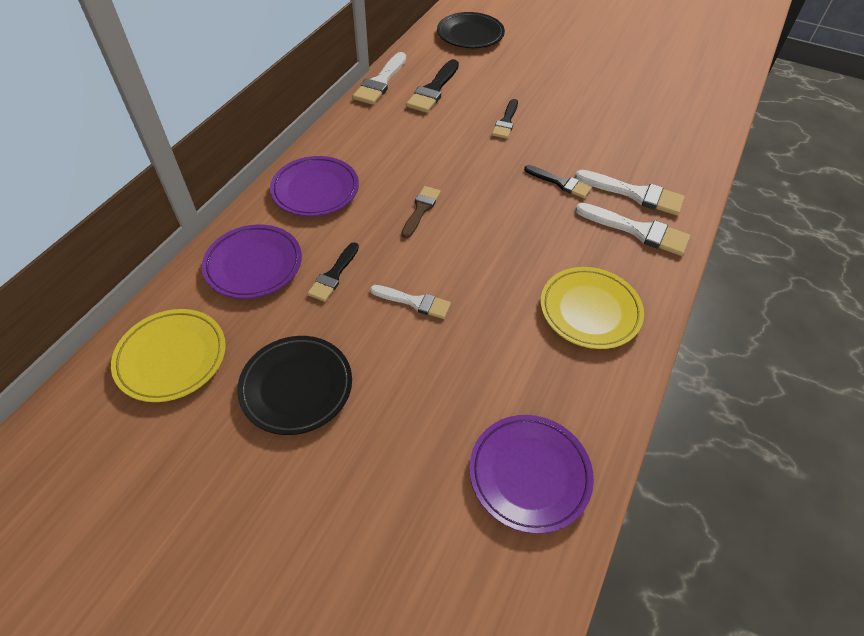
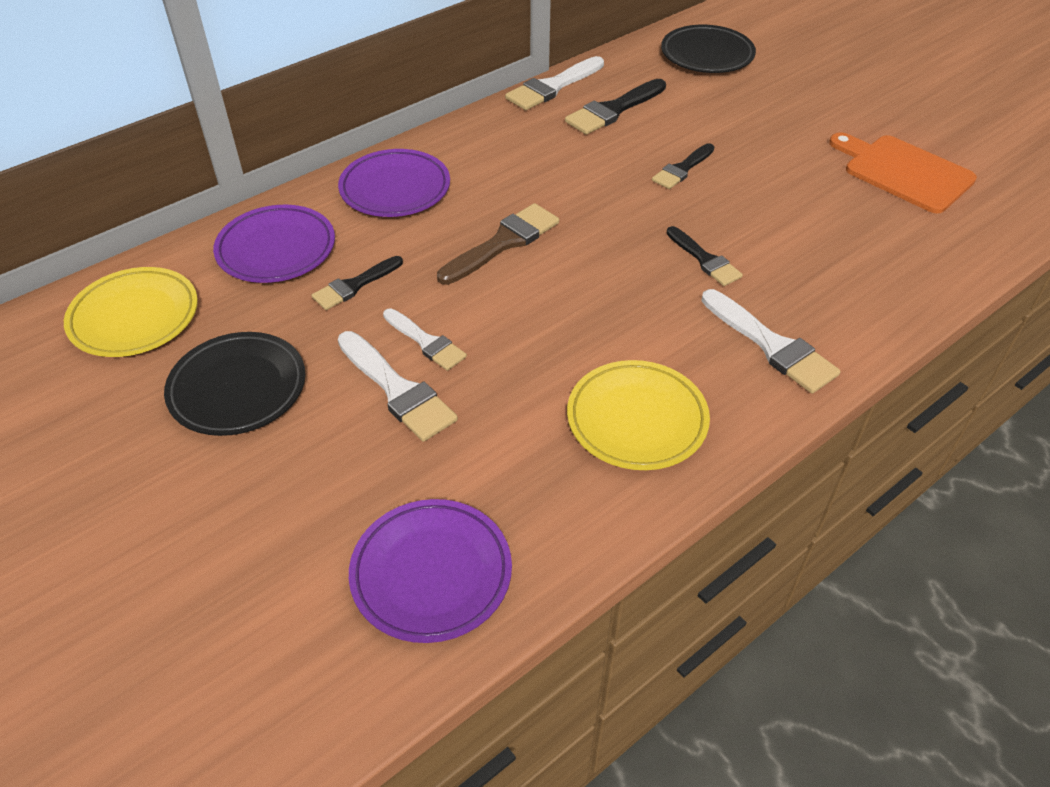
camera: 25 degrees right, 5 degrees down
brown brush [401,186,441,239] -> brown brush [437,203,559,285], size x1.52
white brush [575,170,685,215] -> white brush moved to [338,331,458,442]
none -> orange cutting board [829,132,977,214]

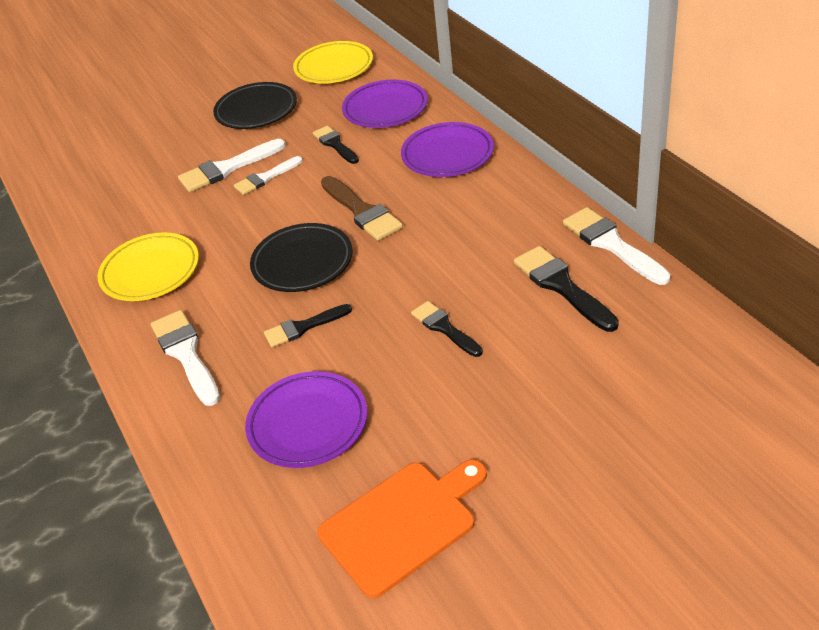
camera: 105 degrees right, 5 degrees down
purple plate [349,499,512,643] -> purple plate moved to [245,371,367,468]
black plate [661,25,756,73] -> black plate moved to [250,223,353,292]
white brush [702,289,841,394] -> white brush turned 90 degrees clockwise [151,310,220,406]

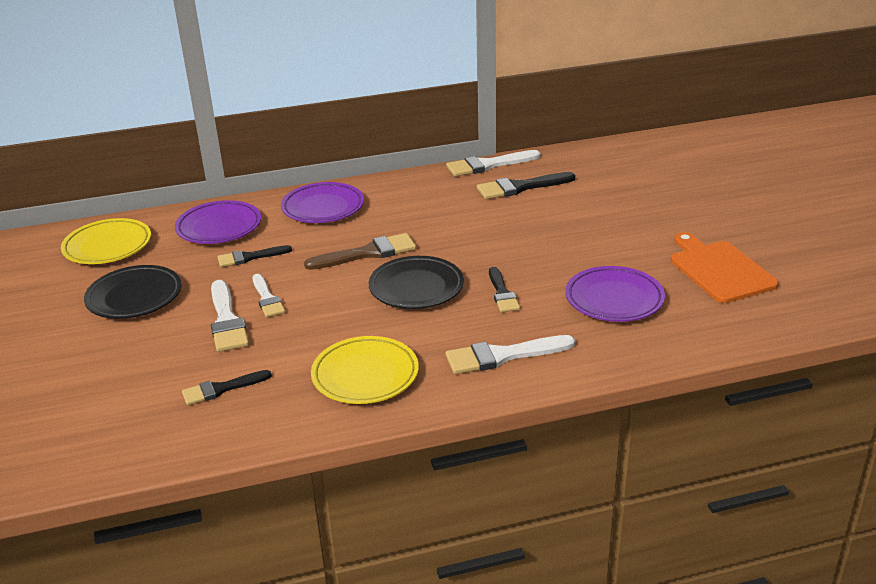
camera: 80 degrees left, 10 degrees down
black brush [411,301,483,357] -> black brush moved to [182,370,272,405]

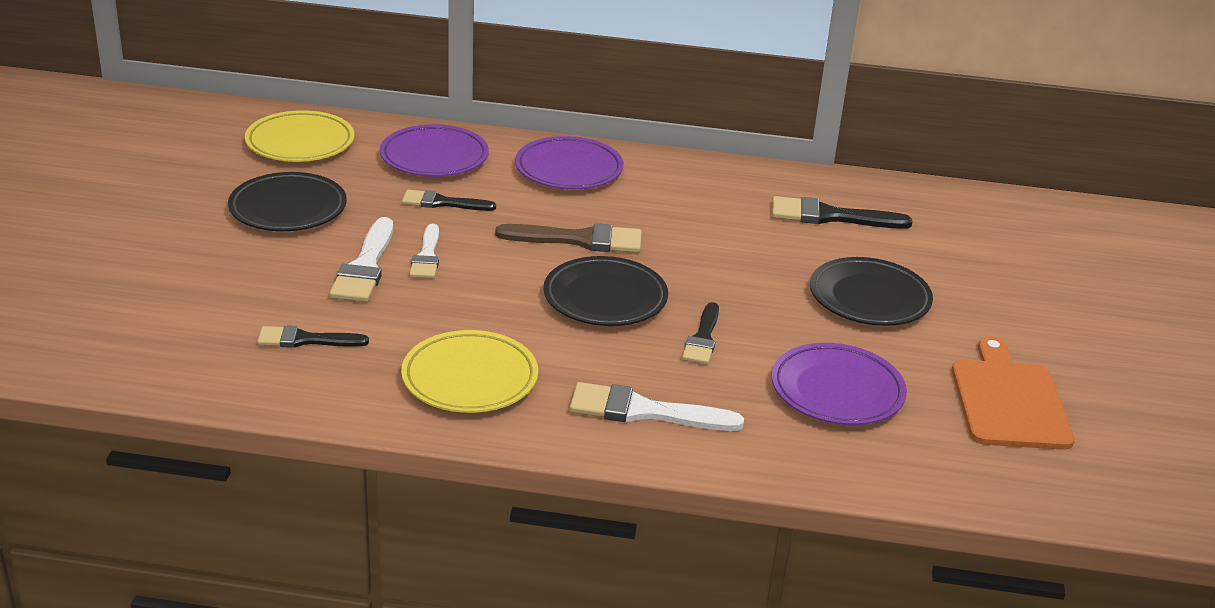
camera: 20 degrees right, 0 degrees up
white brush [446,150,541,176] -> none
none -> black plate [810,257,933,326]

